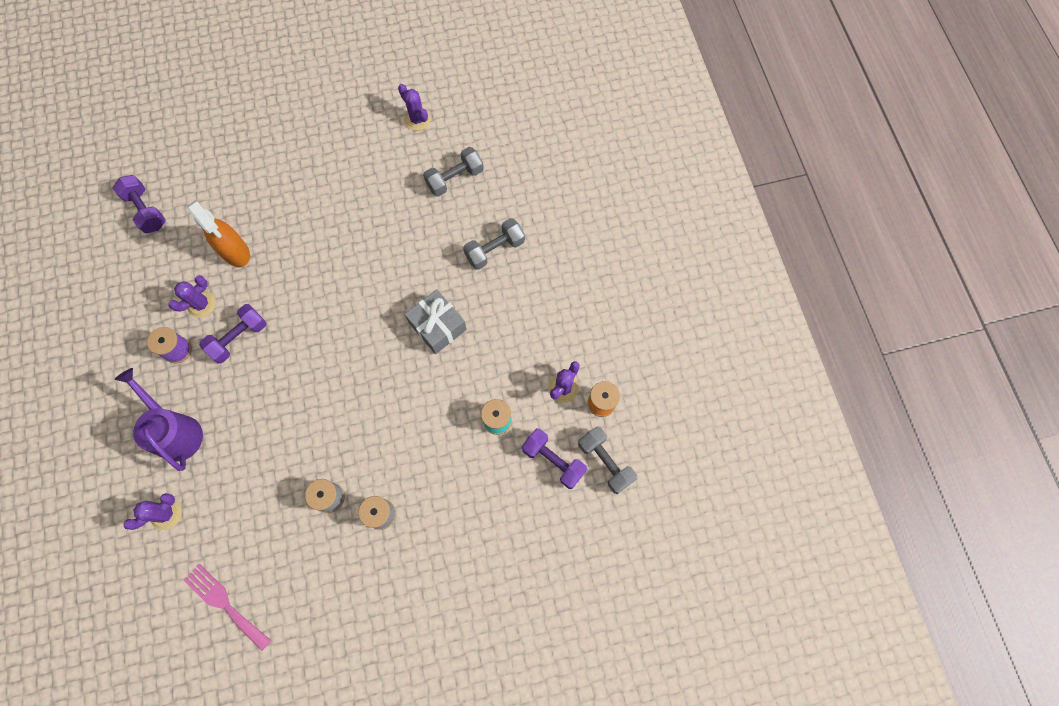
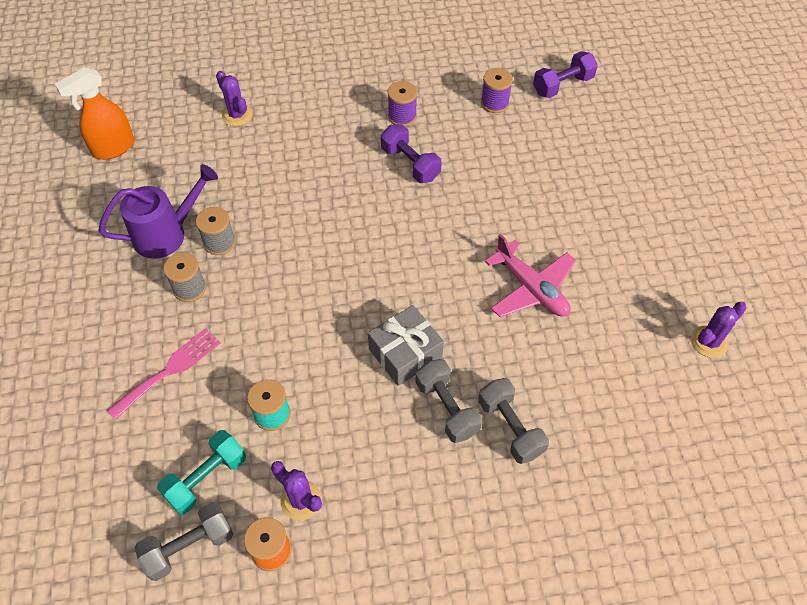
camera: 95 degrees right, 15 degrees down
purple watering can [115,368,203,471] -> purple watering can moved to [99,164,218,259]
purple cactus [169,275,216,318] -> none
pink fork [184,564,271,651] -> pink fork moved to [107,328,221,420]
orange spray bottle [188,200,250,267] -> orange spray bottle moved to [55,67,134,160]
grey dumbbell [423,147,484,197] -> grey dumbbell moved to [416,359,482,443]
purple dumbbell [522,429,587,489] -> turquoise dumbbell [157,430,246,514]
none -> purple spool [481,68,513,113]
none -> pink plane [485,234,576,317]

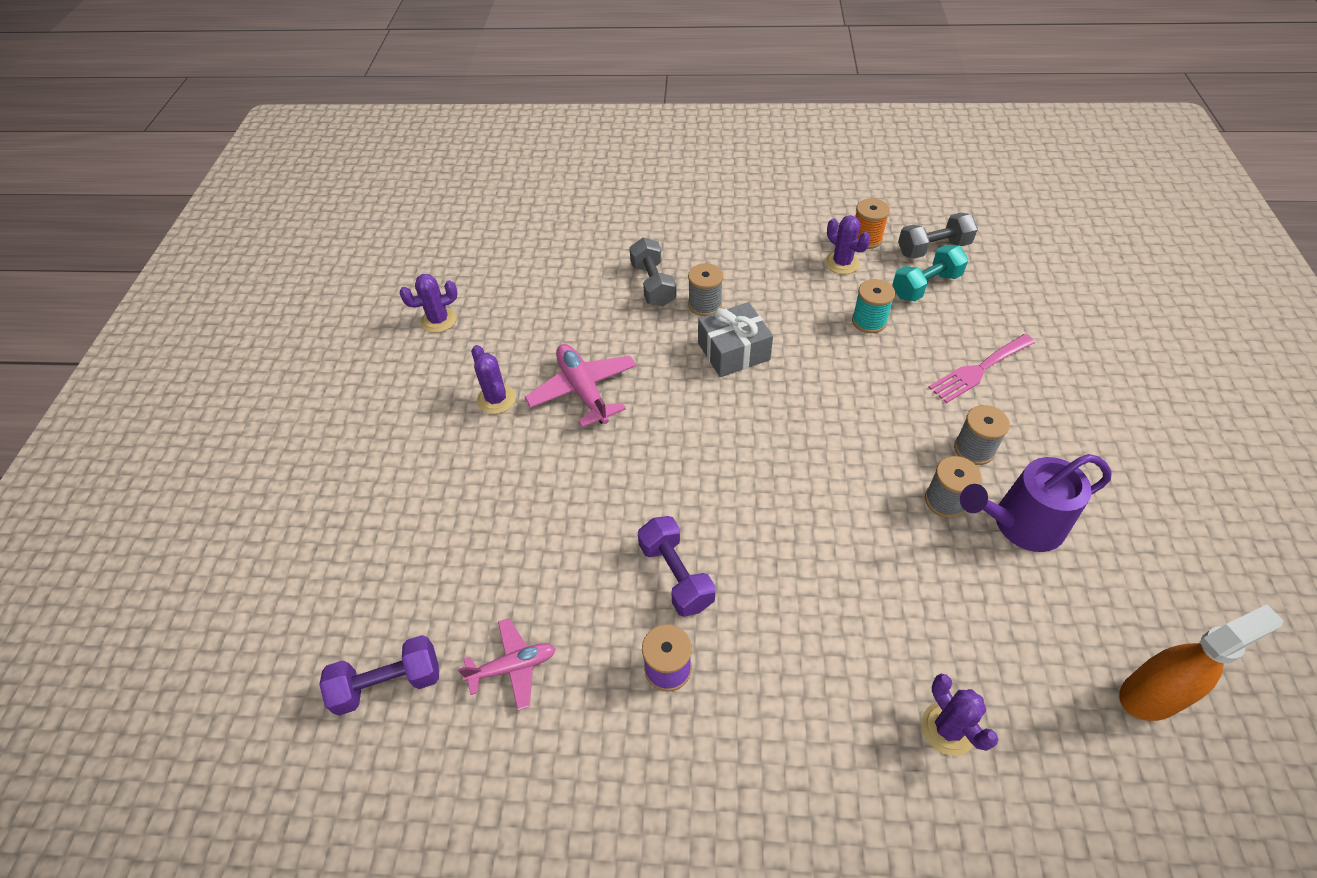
camera: 165 degrees left, 5 degrees down
grey dumbbell [416,359,482,443] -> grey spool [688,263,723,316]
purple spool [481,68,513,113] -> pink plane [458,618,556,710]
none -> purple cactus [471,345,516,414]

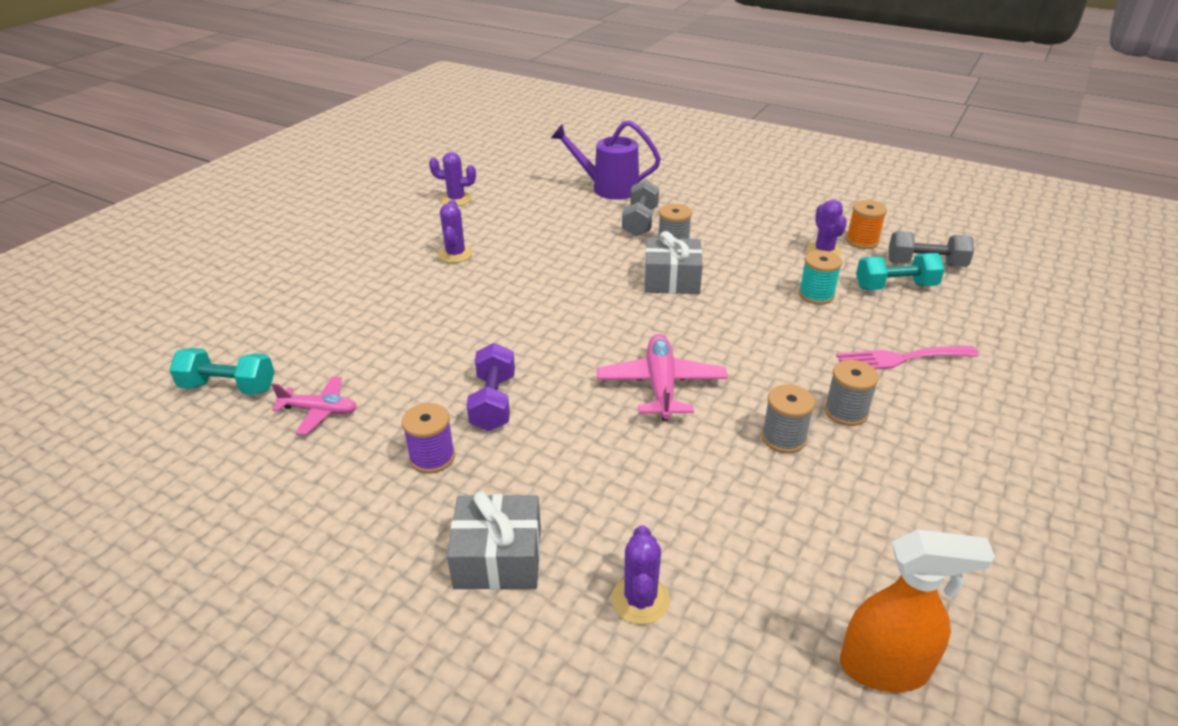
camera: 25 degrees right, 15 degrees down
purple dumbbell [319,635,439,716] -> turquoise dumbbell [169,348,275,395]
pink plane [525,344,637,427] -> pink plane moved to [597,334,728,421]
purple watering can [960,454,1112,552] -> purple watering can moved to [551,120,661,200]
none -> grey gift [447,491,541,590]

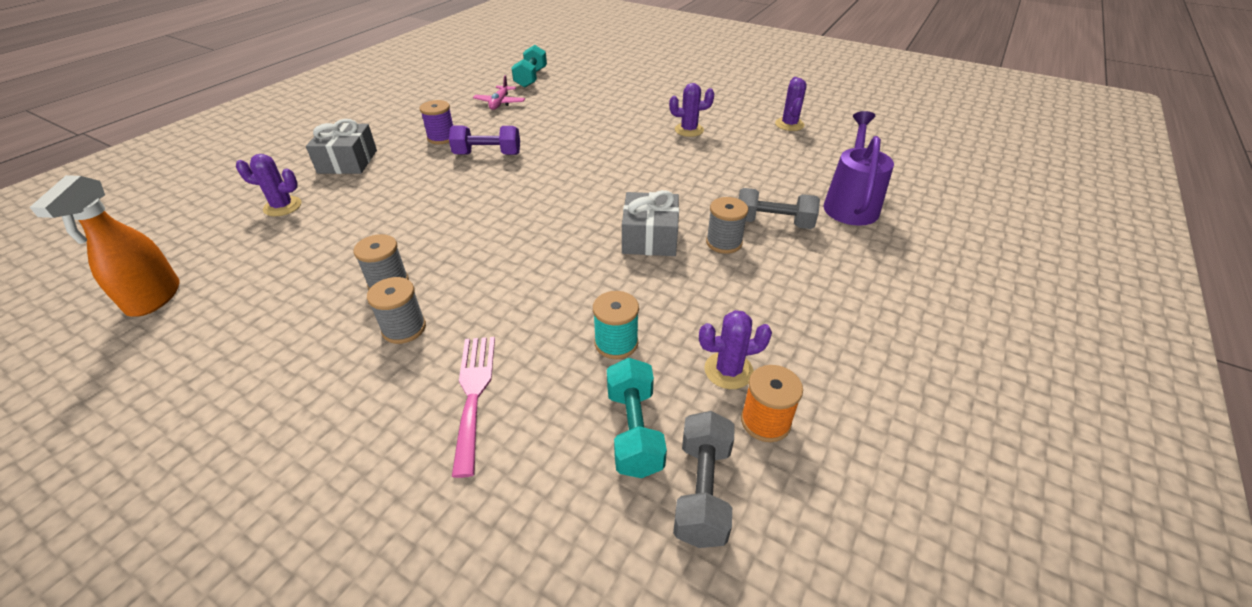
camera: 90 degrees right, 5 degrees up
pink plane [597,334,728,421] -> none

